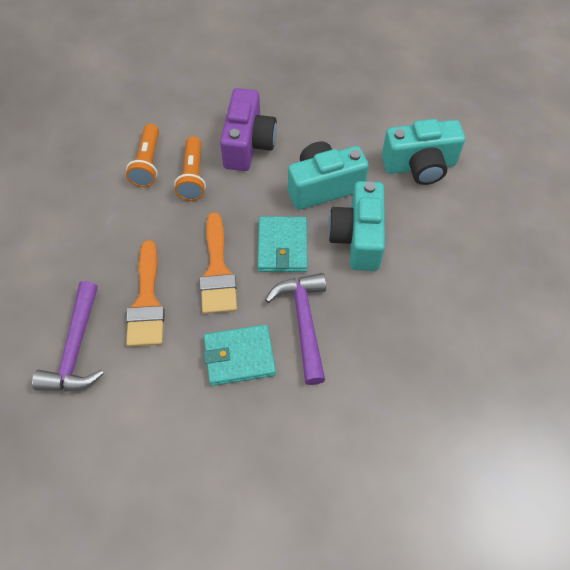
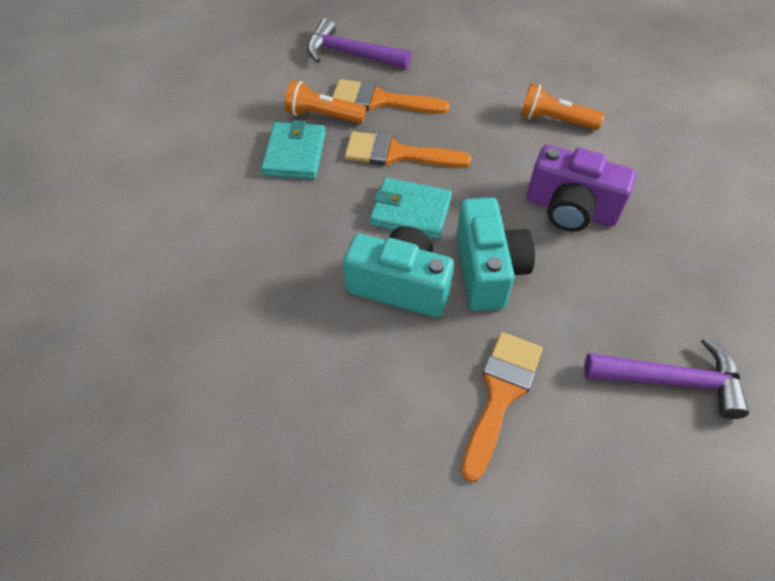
camera: 105 degrees right, 5 degrees down
orange flashlight [174,136,206,201] -> orange flashlight moved to [285,80,366,124]
purple hammer [265,273,326,385] -> purple hammer moved to [584,337,749,419]
turquoise camera [382,119,465,185] -> orange brush [461,332,543,483]

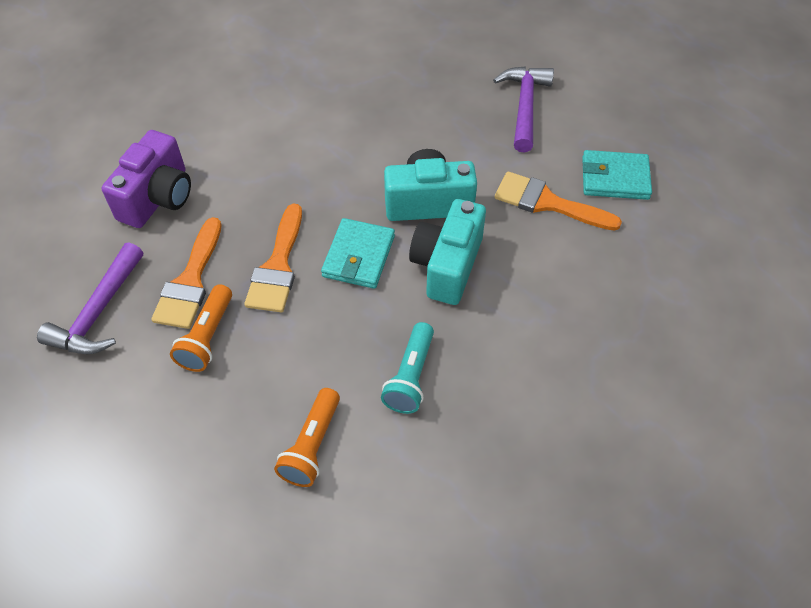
camera: 90 degrees left, 0 degrees up
turquoise wallet [261,120,326,179] -> turquoise wallet moved to [582,150,652,200]
orange flashlight [520,84,604,130] -> orange flashlight moved to [274,388,340,487]
purple camera [527,145,636,232] -> purple camera moved to [102,130,191,228]
none -> turquoise flashlight [381,322,434,414]

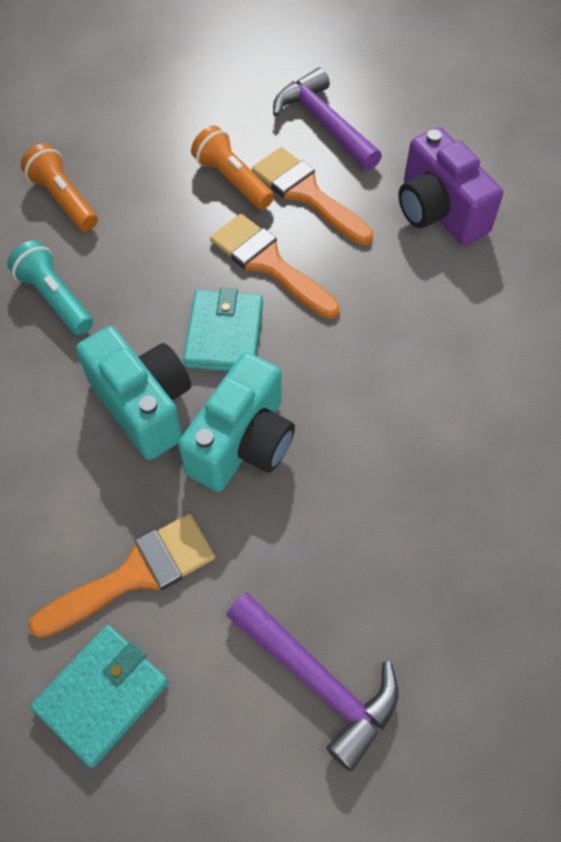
camera: 125 degrees right, 5 degrees up
turquoise wallet [321,218,395,289] -> turquoise wallet turned 45 degrees clockwise [183,288,263,371]

